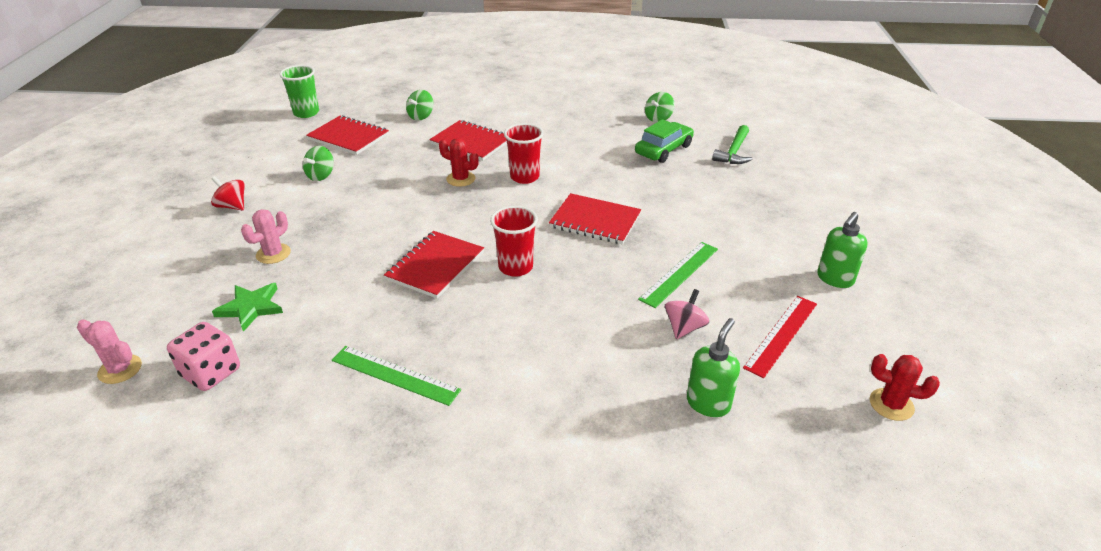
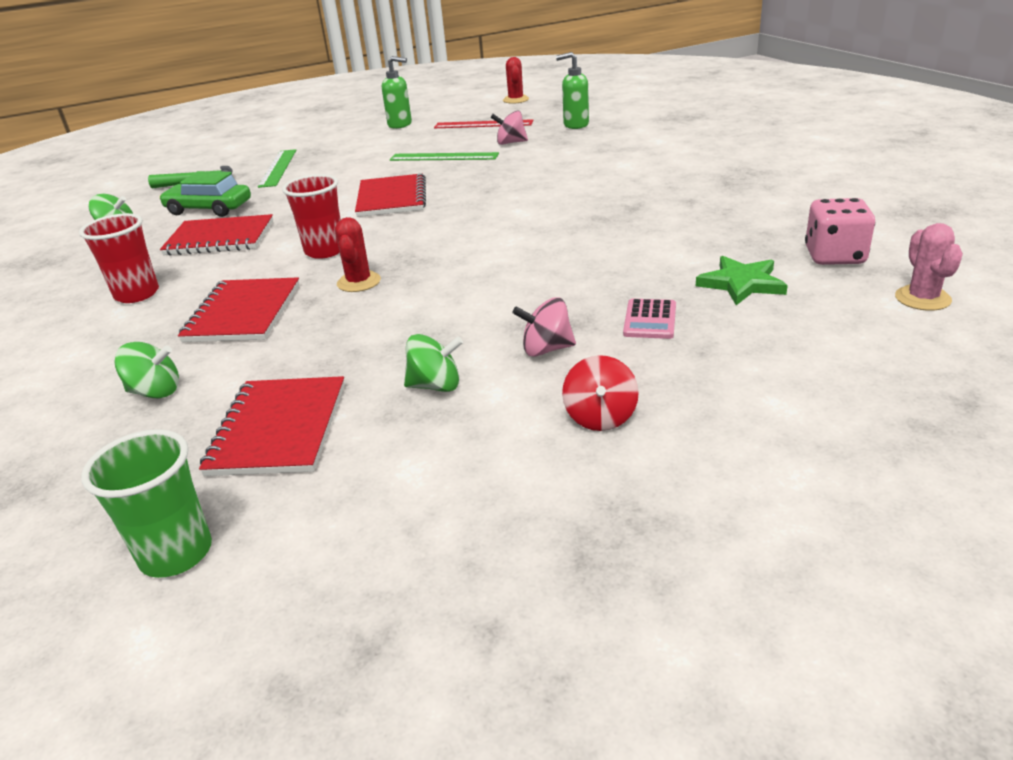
camera: 115 degrees left, 5 degrees down
pink cactus [241,209,291,264] -> pink calculator [623,299,676,339]
green ruler [332,346,461,406] -> green ruler moved to [258,149,296,188]
red notebook [384,231,484,298] -> red notebook moved to [160,214,273,256]
red cup [490,206,538,277] -> red cup moved to [79,213,159,303]
none -> pink spinning top [512,298,576,357]

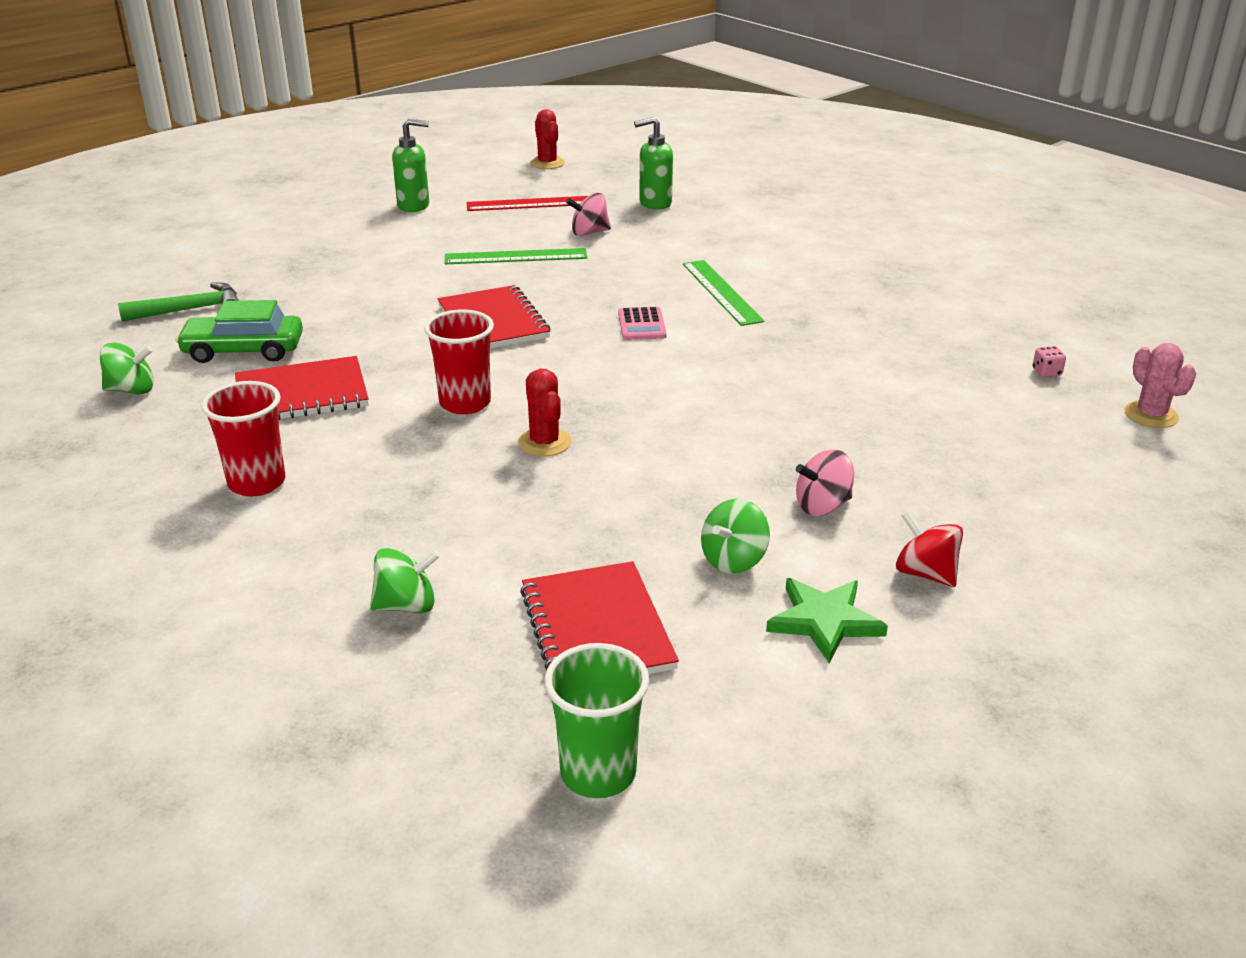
camera: 20 degrees left, 0 degrees up
red notebook [178,277,300,342] -> none
green ruler [258,149,296,188] -> green ruler moved to [683,260,764,326]
green spinning top [404,334,463,392] -> green spinning top turned 150 degrees clockwise [701,499,770,574]
red spinning top [562,355,639,431] -> red spinning top turned 150 degrees clockwise [896,511,963,587]
pink calculator [623,299,676,339] -> pink calculator moved to [618,307,667,340]
green star [696,256,788,305] -> green star moved to [766,578,888,663]
pink dice [805,198,875,265] -> pink dice [1033,346,1066,377], size x0.43

